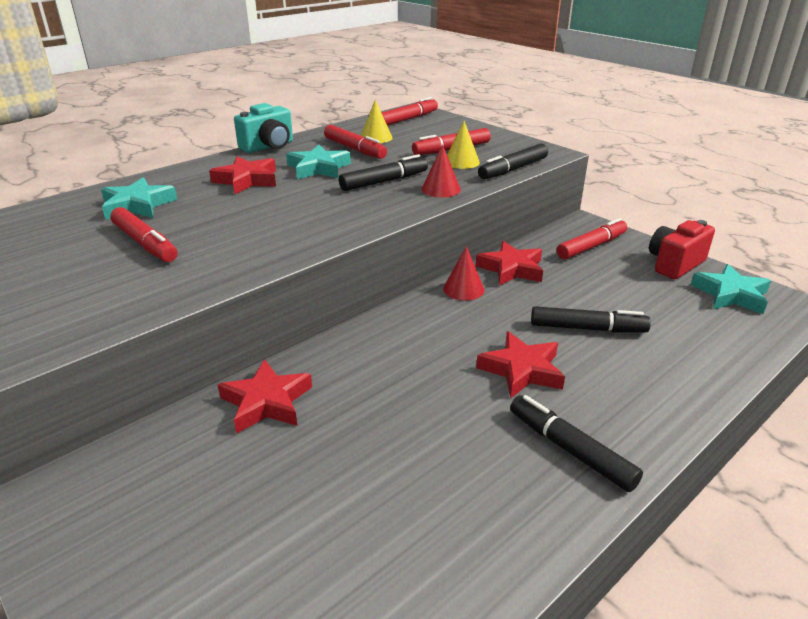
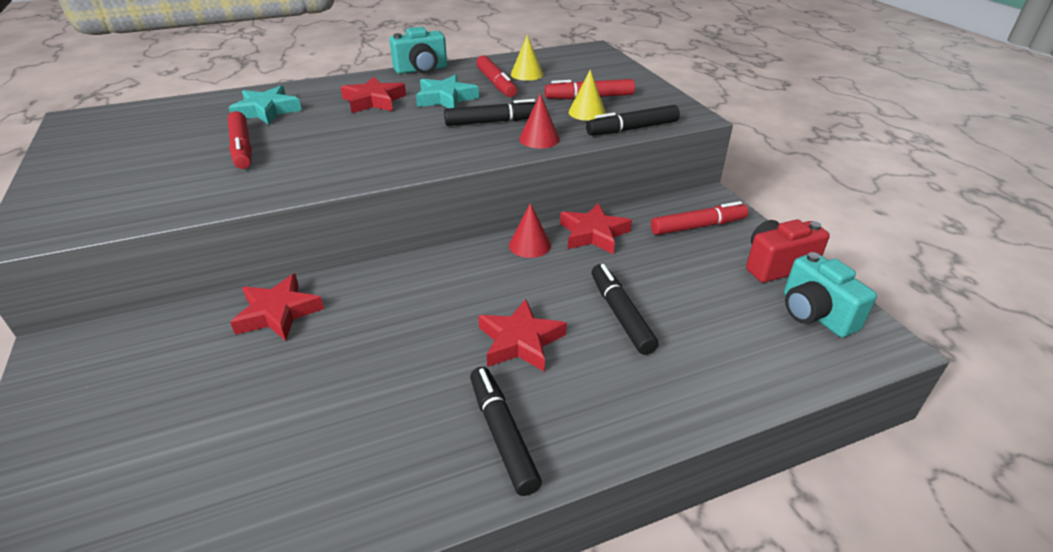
camera: 20 degrees right, 5 degrees up
red marker [382,97,438,126] -> none
black marker [531,306,651,333] -> black marker turned 135 degrees counterclockwise [592,264,658,355]
turquoise star [691,264,771,314] -> turquoise camera [784,252,877,338]

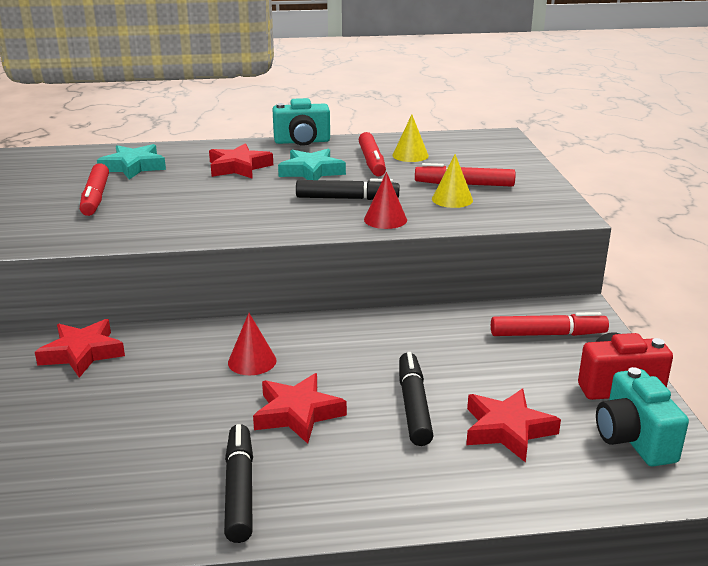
camera: 15 degrees right, 10 degrees down
red cone [509,203,551,258] -> red cone moved to [228,313,276,375]
red star [560,203,632,254] -> red star moved to [466,389,561,463]
black marker [586,105,680,135] -> none

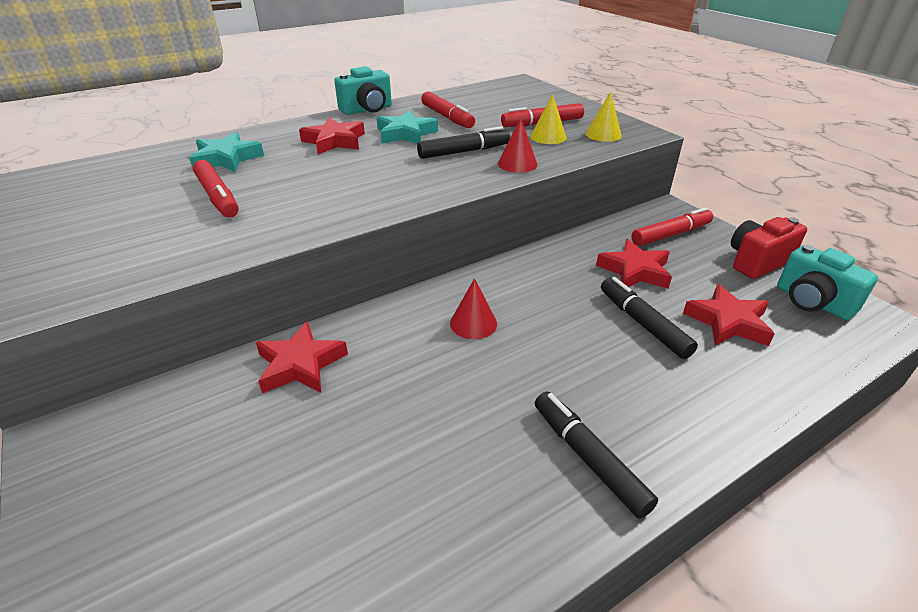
camera: 25 degrees left, 10 degrees up
red star [253,373,347,444] -> red star moved to [596,239,672,289]
yellow cone [392,115,429,162] -> yellow cone moved to [585,92,622,142]

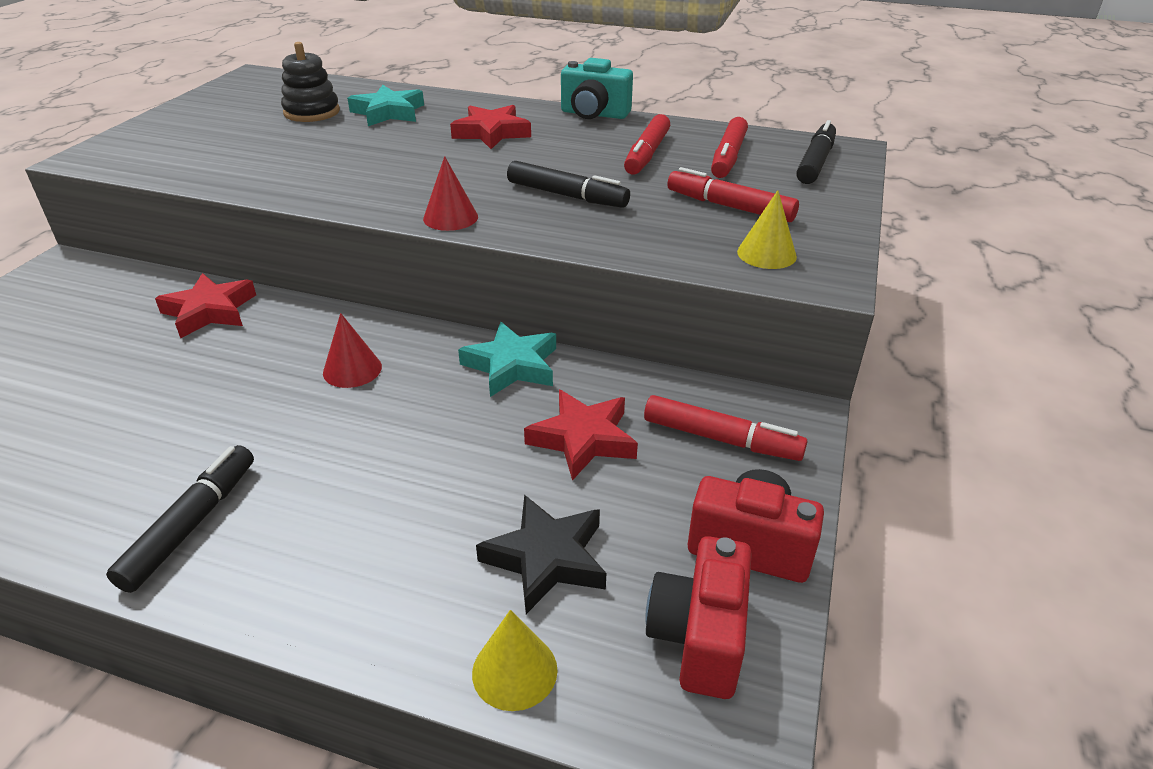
camera: 50 degrees right, 0 degrees up
red marker [193,160,239,218] -> red marker moved to [711,117,748,178]
turquoise star [377,111,438,144] -> turquoise star moved to [458,322,556,397]
red cone [498,118,537,173] -> red cone moved to [423,156,478,231]
yellow cone [530,94,566,144] -> yellow cone moved to [472,610,558,711]
black marker [601,277,698,359] -> black marker moved to [796,120,836,184]
red star [683,284,775,346] -> black star [476,495,606,614]
turquoise camera [777,245,878,320] -> red camera [645,536,752,699]
none -> black stacking toy [281,42,340,122]

